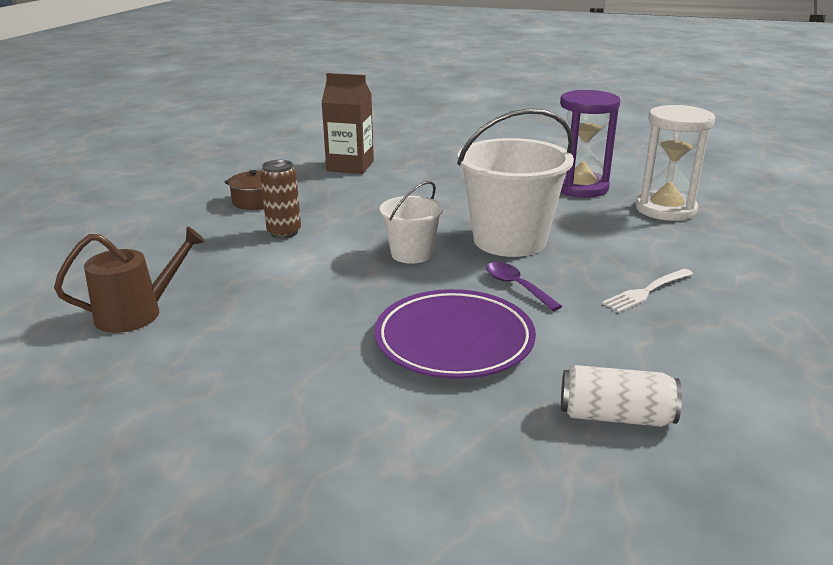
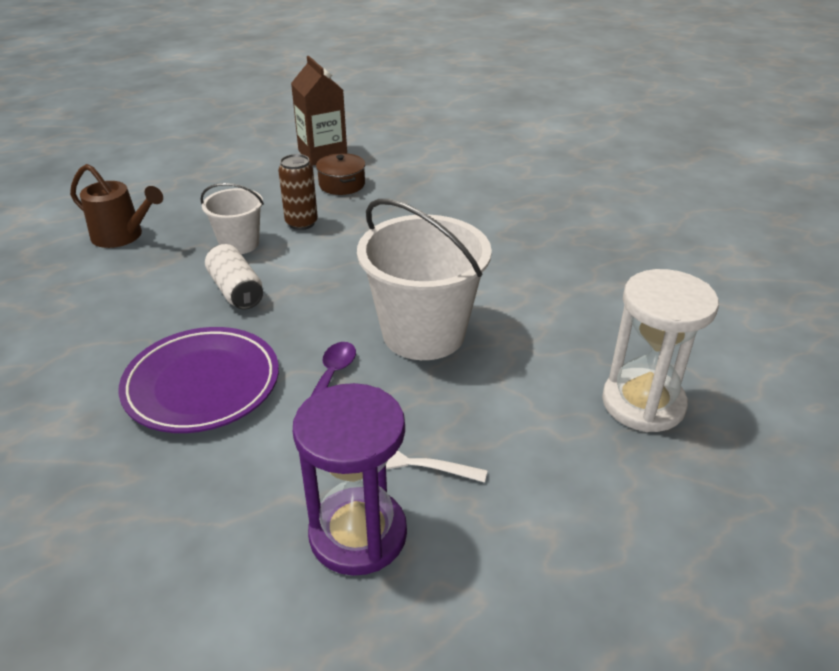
camera: 50 degrees right, 10 degrees up
brown carton [321,73,374,174] -> brown carton moved to [291,56,347,166]
white bucket [380,181,443,264] -> white bucket moved to [200,183,264,254]
purple hourglass [560,90,620,198] -> purple hourglass moved to [293,383,407,576]
white can [561,365,682,427] -> white can moved to [205,244,263,310]

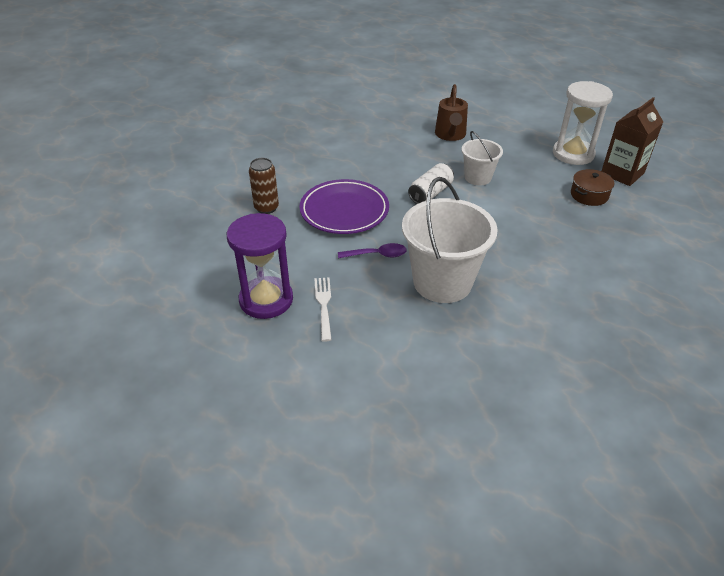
camera: 70 degrees right, 5 degrees up
brown can [278,154,318,230] -> brown can moved to [249,158,279,214]
white hourglass [602,269,719,432] -> white hourglass moved to [553,81,613,165]

